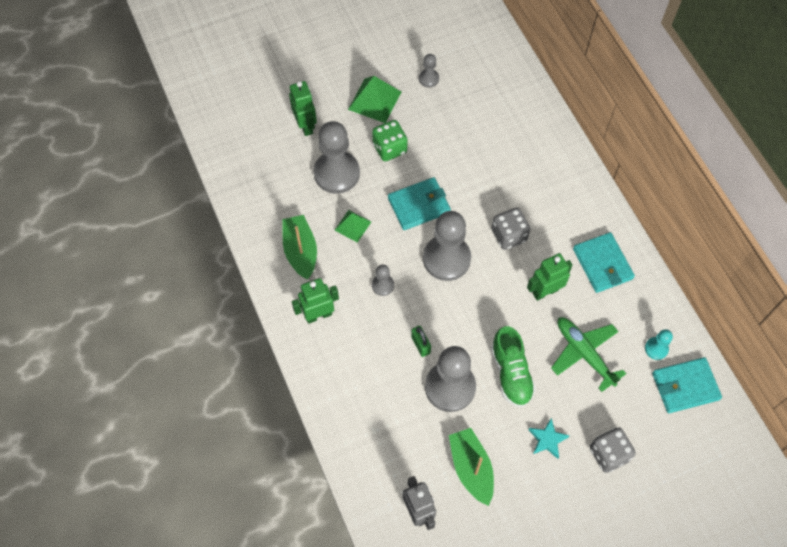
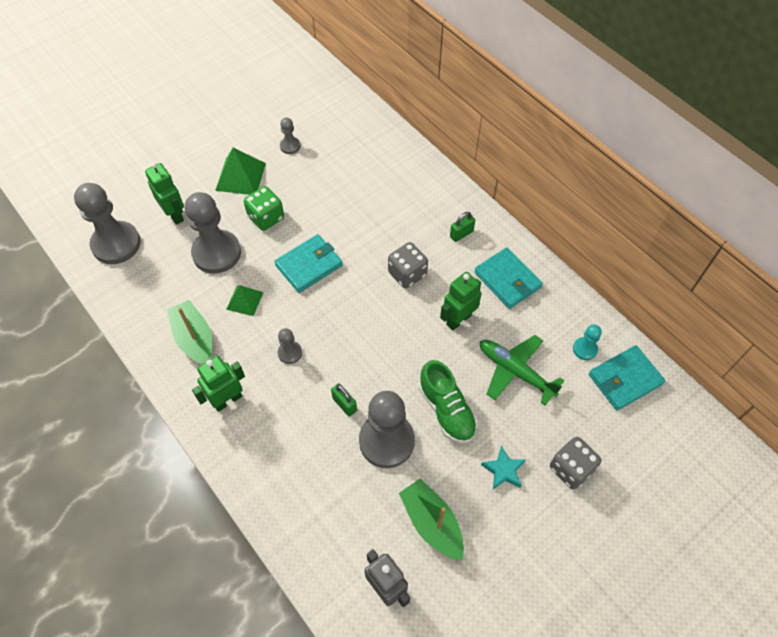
camera: 15 degrees left, 5 degrees down
grey pawn [423,211,471,281] -> grey pawn moved to [74,183,141,264]
none -> green padlock [450,212,475,242]

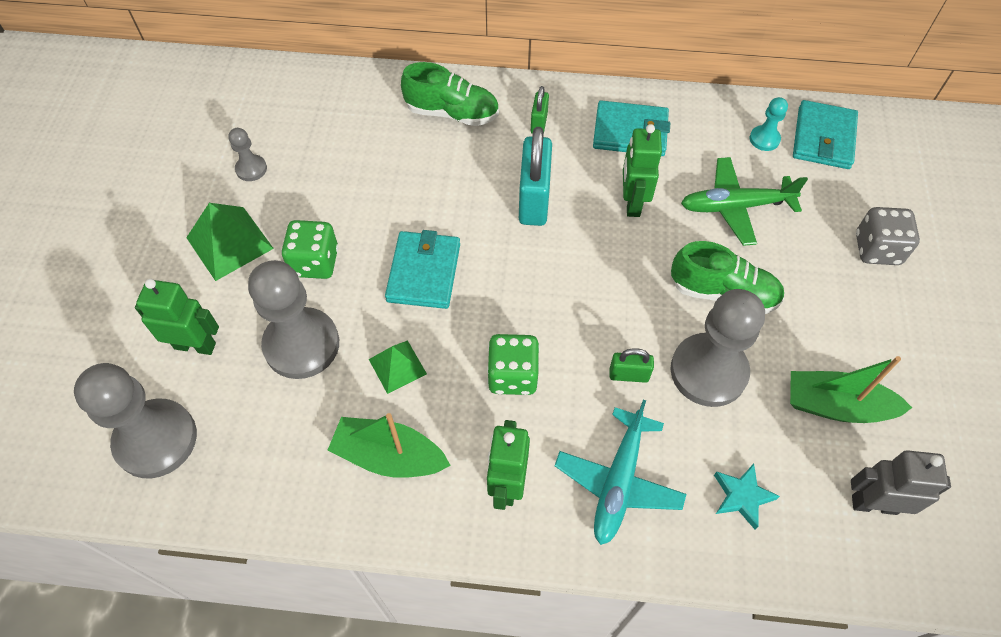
camera: 45 degrees left, 0 degrees up
grey pawn [278,328,302,364] -> green dice [487,334,540,395]
grey dice [388,242,428,288] -> turquoise padlock [519,127,552,226]
turquoise star [481,446,525,489] -> turquoise star moved to [714,463,780,529]
none -> green shoe [401,62,499,126]
none -> turquoise plane [555,400,686,545]

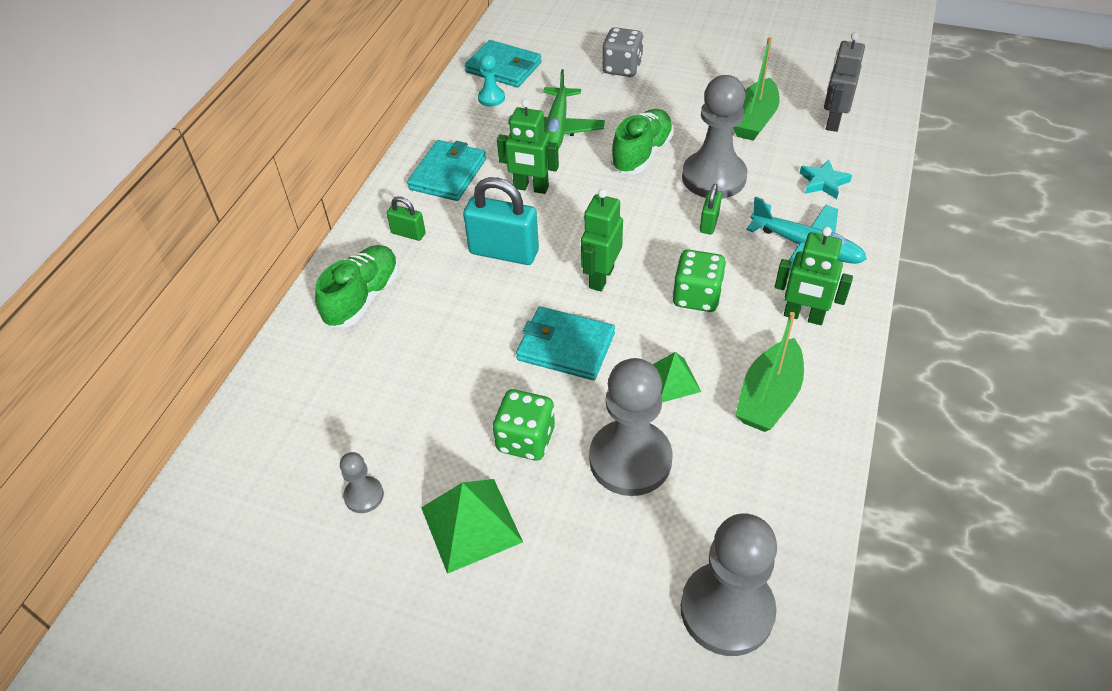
camera: 75 degrees left, 10 degrees down
green robot [135,279,219,355] -> green robot moved to [581,189,623,291]

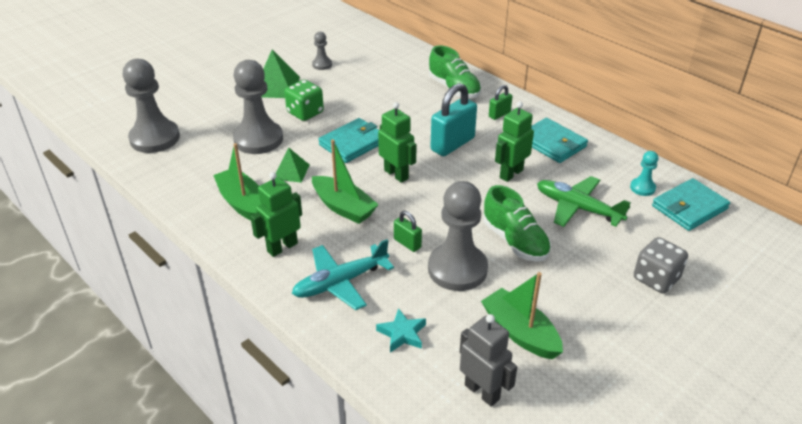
camera: 115 degrees right, 10 degrees down
green dice [672,250,726,312] -> green boat [312,139,379,224]

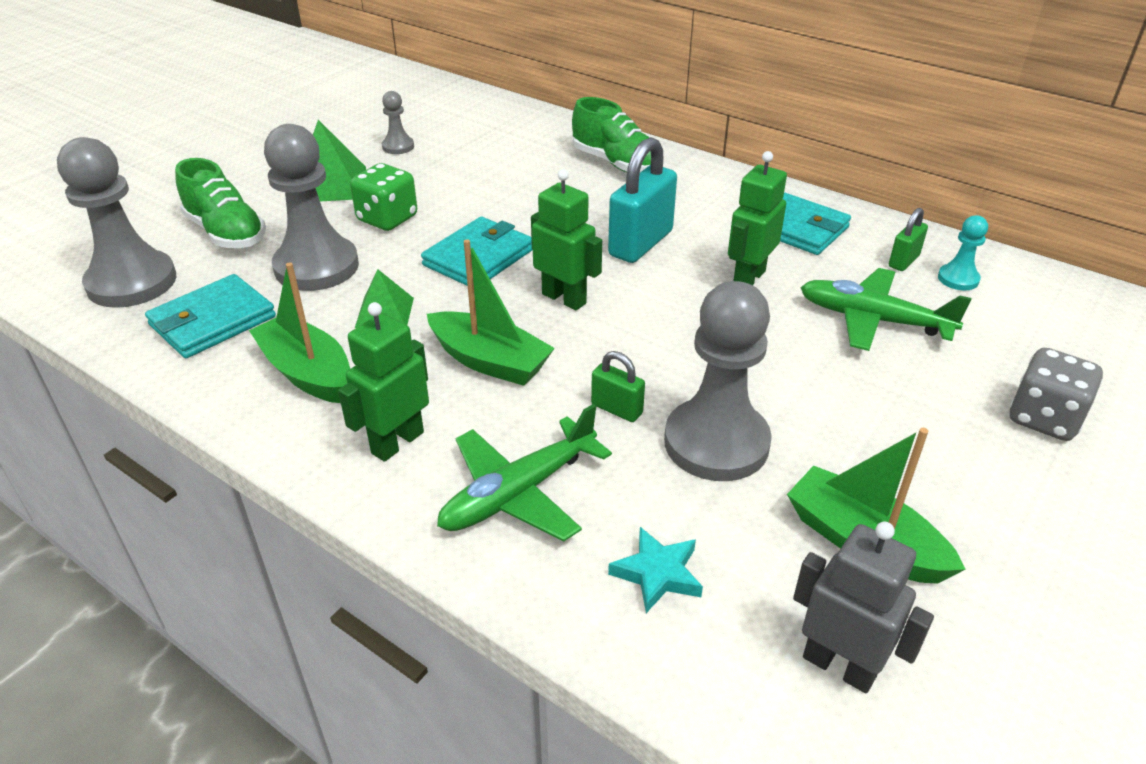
camera: 10 degrees left, 0 degrees up
turquoise plane [292,239,394,310] -> green plane [437,404,612,541]
green shoe [483,185,551,262] -> green shoe moved to [175,158,266,248]
green padlock [489,85,513,120] -> green padlock moved to [889,208,928,271]
turquoise wallet [652,178,730,231] -> turquoise wallet moved to [145,274,276,358]

